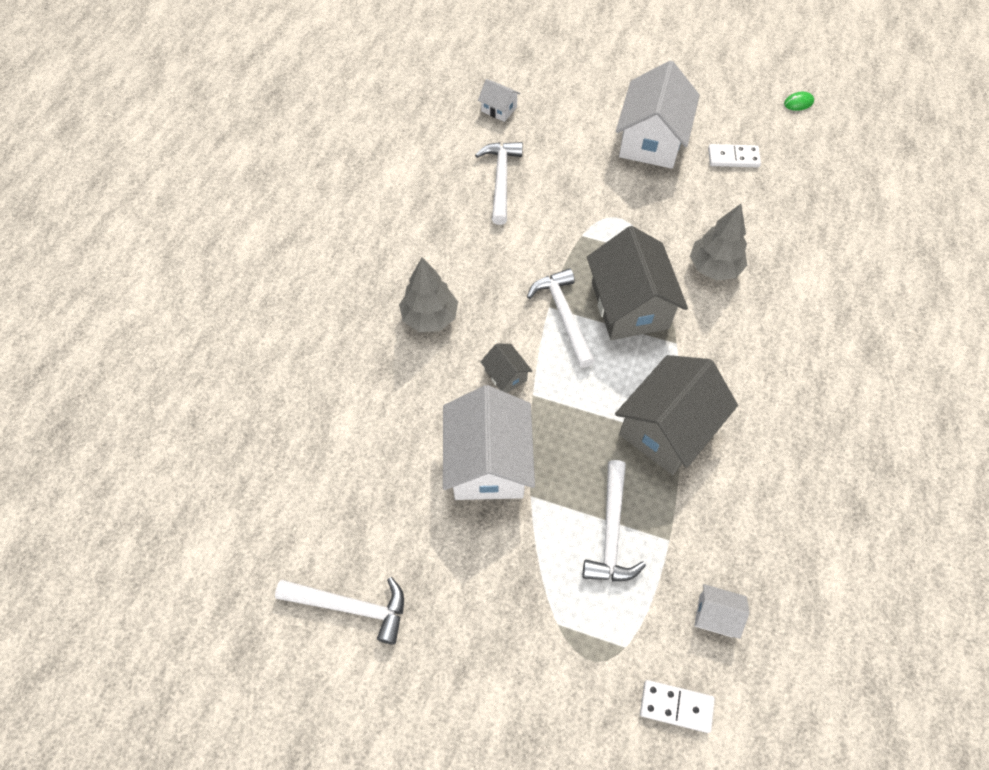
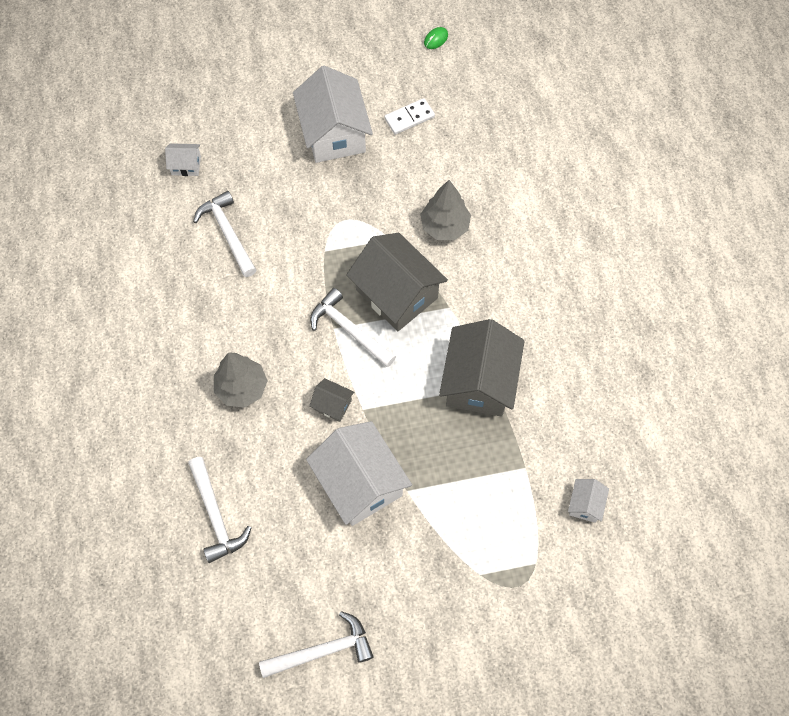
camera: 30 degrees left, 5 degrees up
white hammer [583,460,646,582] -> white hammer moved to [188,457,251,563]
white domino [640,680,715,733] -> none
white house [694,584,749,639] -> white house turned 60 degrees counterclockwise [568,479,609,523]

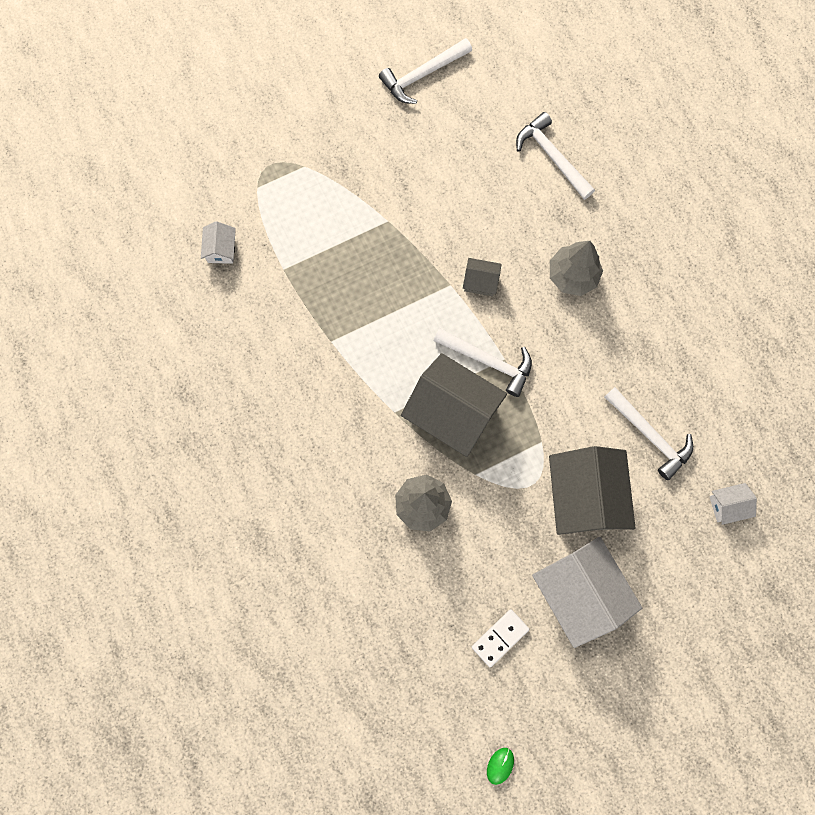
camera: 165 degrees right, 10 degrees up
white house [306,421,412,526] -> none
grey house [439,319,525,417] -> grey house moved to [549,446,635,535]

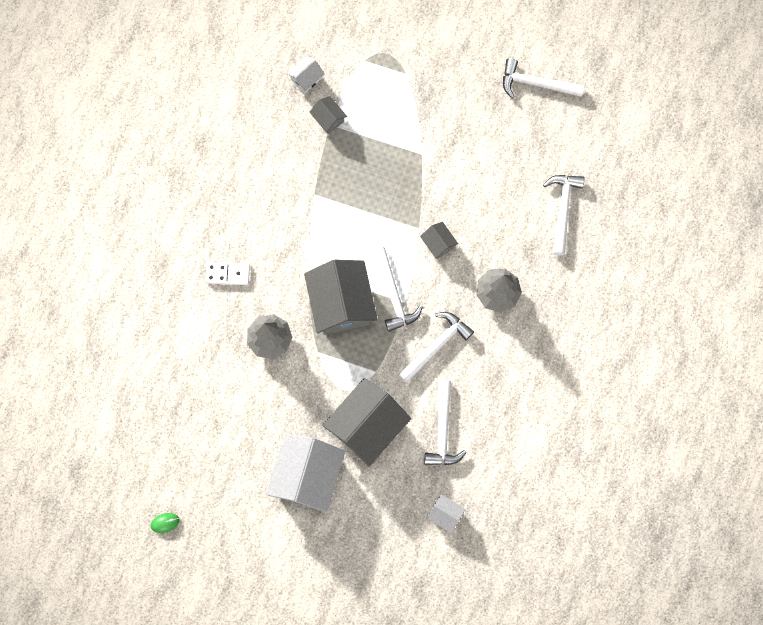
camera: 45 degrees right, 0 degrees up
white domino [472,609,529,667] -> white domino moved to [206,262,250,285]
none -> grey house [310,96,347,134]
none -> white hammer [398,312,474,383]

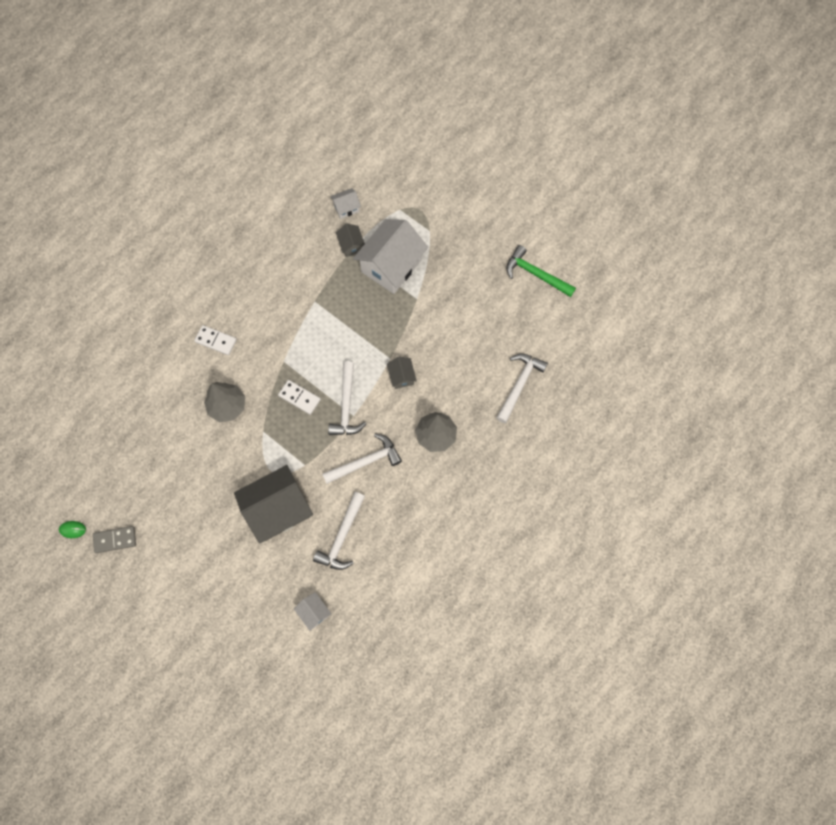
camera: 20 degrees right, 5 degrees down
white house [266,433,345,513] -> white house moved to [353,219,428,294]
grey house [304,259,377,335] -> white domino [278,380,321,415]
white hammer [503,58,584,98] -> green hammer [506,245,576,297]
none -> grey domino [93,526,136,553]

